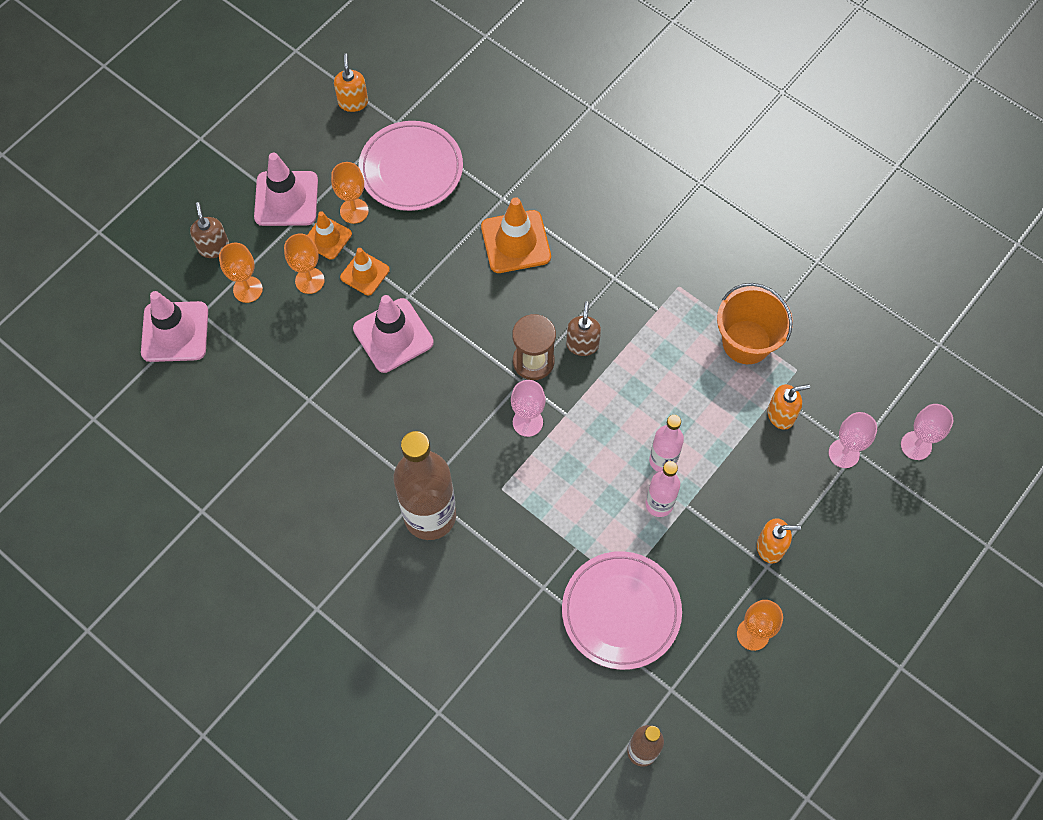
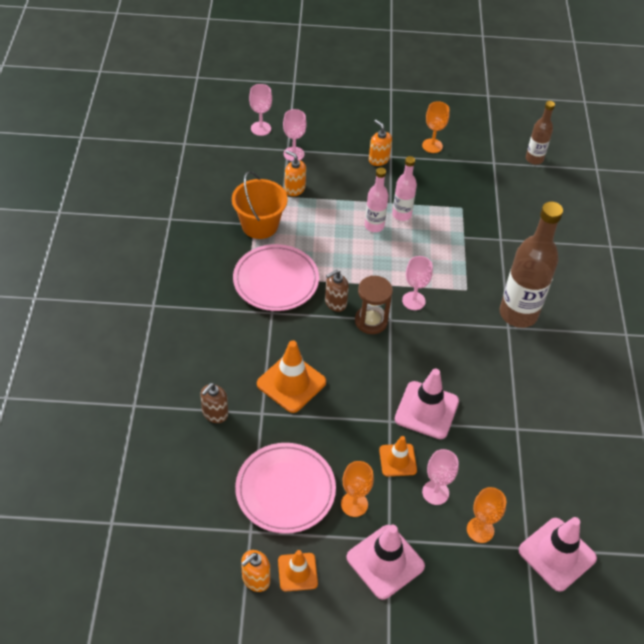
camera: 130 degrees left, 15 degrees down
brown soap dispenser [190,202,229,258] -> brown soap dispenser moved to [200,383,228,423]
orange goblet [284,234,325,294] -> pink goblet [422,449,459,505]
orange traffic cone [307,211,352,260] -> orange traffic cone moved to [278,550,318,591]
pink plate [562,551,682,670] -> pink plate moved to [233,244,319,311]

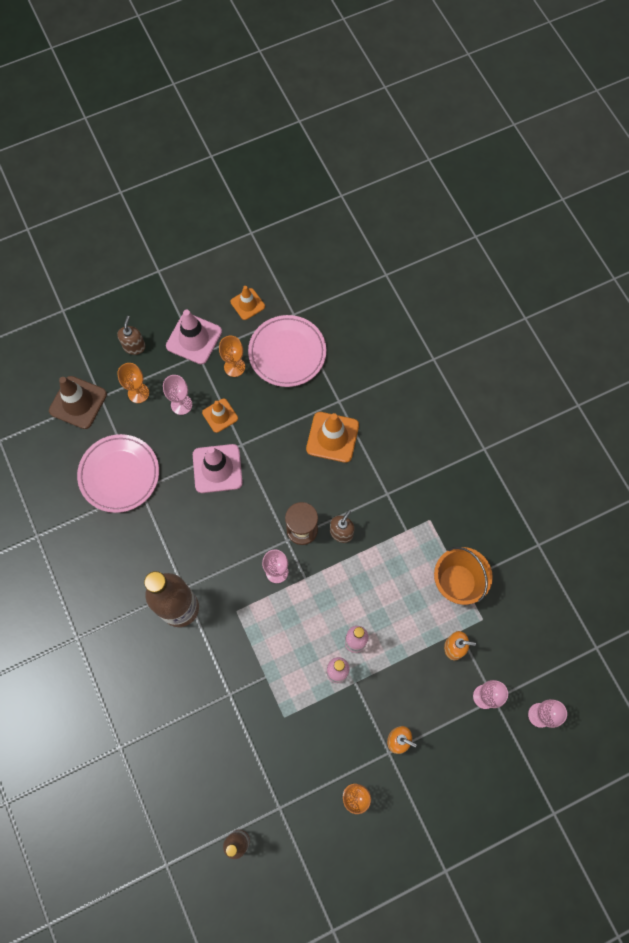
camera: 155 degrees right, 20 degrees up
brown soap dispenser [200,383,228,423] -> brown soap dispenser moved to [117,316,146,355]
pink plate [233,244,319,311] -> pink plate moved to [77,434,159,513]
orange soap dispenser [241,550,270,592] -> none
pink traffic cone [519,517,597,592] -> brown traffic cone [49,376,107,429]

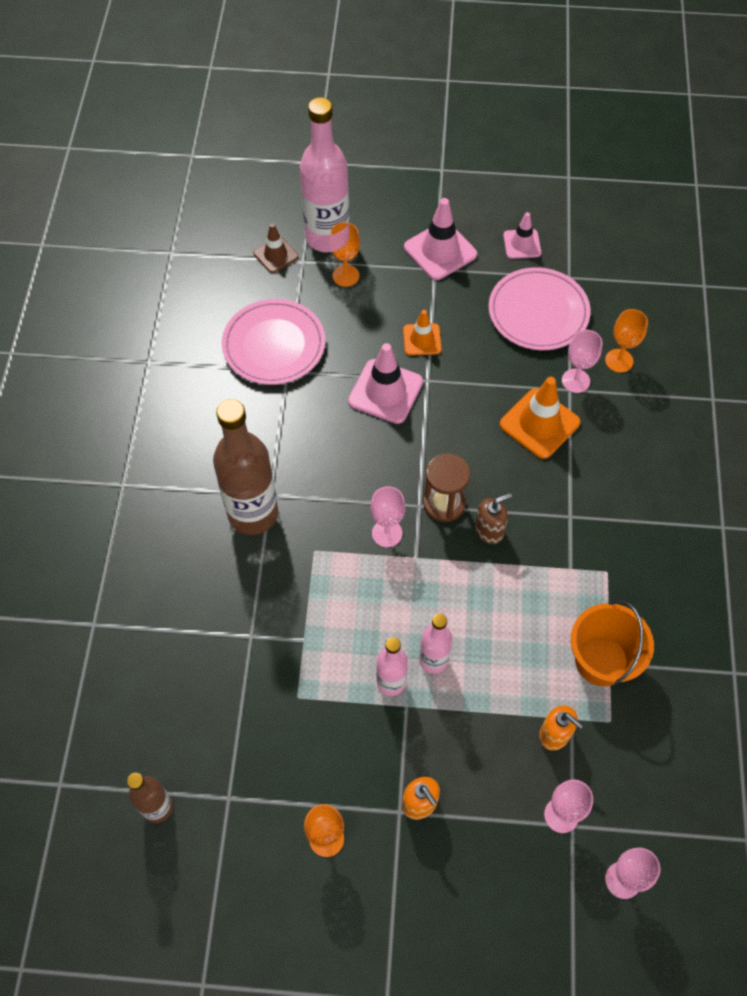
camera: 30 degrees right, 10 degrees down
brown traffic cone [49,376,107,429] -> brown traffic cone [253,223,298,273], size x0.61
brown soap dispenser [117,316,146,355] -> none
pink goblet [163,375,192,415] -> pink goblet moved to [562,330,602,393]
orange goblet [219,336,245,377] -> orange goblet moved to [605,309,648,373]
orange traffic cone [230,286,265,320] -> pink traffic cone [503,212,541,259]
none -> pink bottle [300,97,349,252]

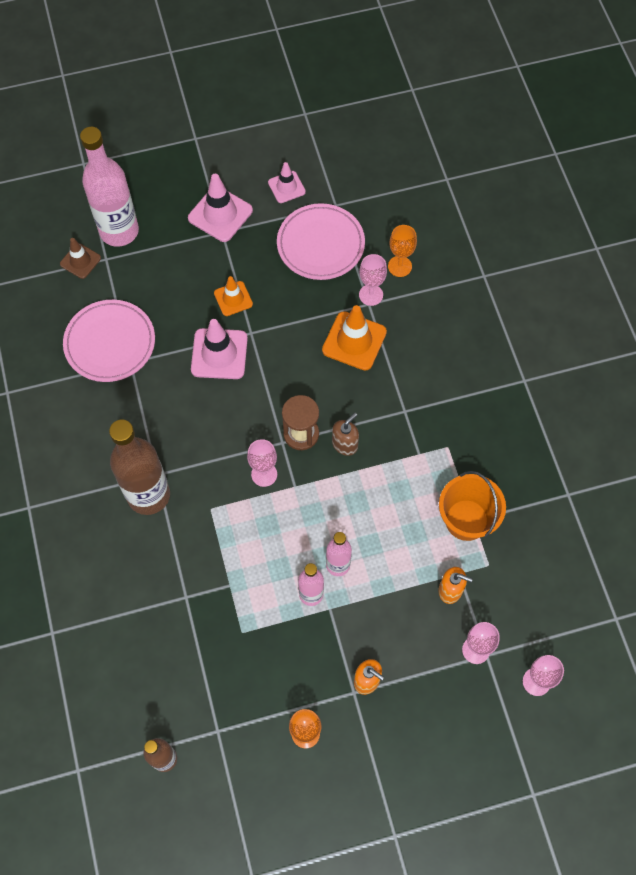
camera: 20 degrees left, 5 degrees up
orange goblet [329,222,360,287] -> none

